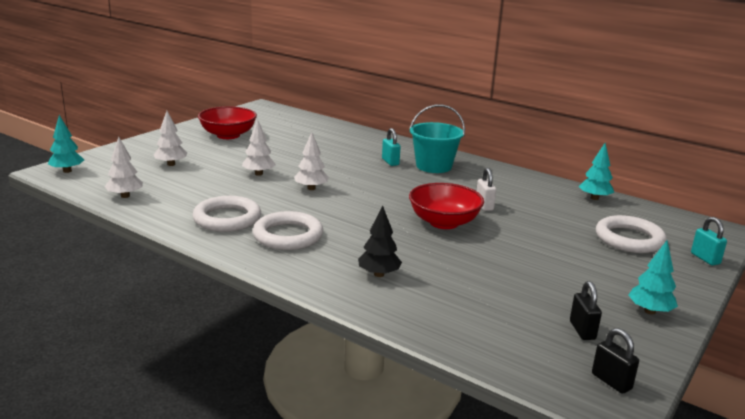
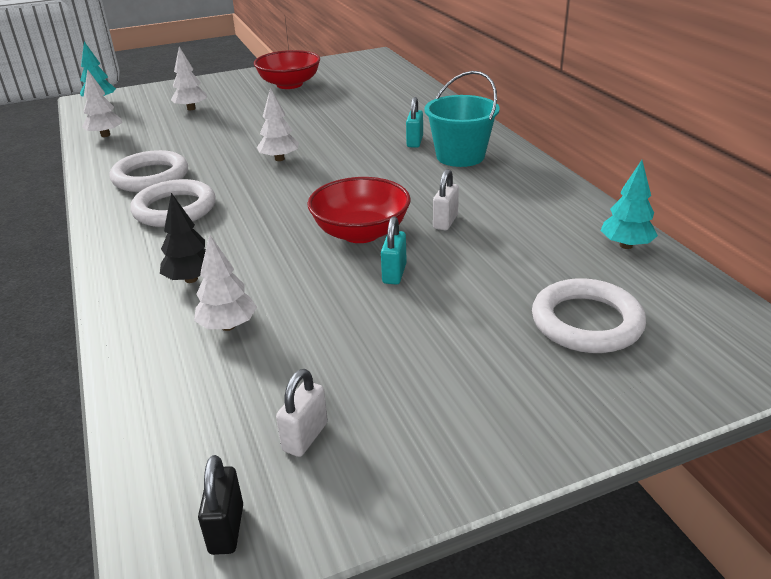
camera: 35 degrees right, 10 degrees up
white tree [242,119,276,176] -> white tree moved to [194,234,257,331]
black padlock [570,281,602,340] -> white padlock [276,369,328,457]
turquoise tree [629,241,678,315] -> none
turquoise padlock [691,217,727,266] -> turquoise padlock moved to [381,217,407,285]

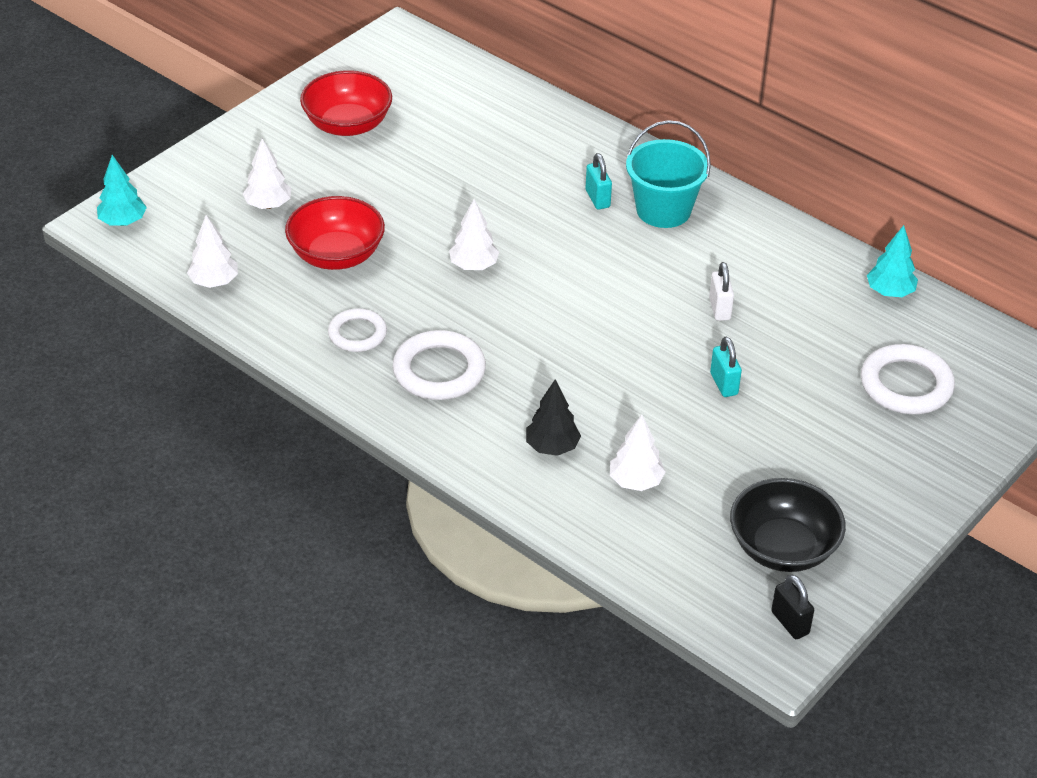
camera: 30 degrees left, 10 degrees up
white ring [109,150,188,192] -> white ring [328,308,387,352], size x0.64
white padlock [276,369,328,457] -> black bowl [730,478,846,572]
red bowl [307,177,411,243] -> red bowl moved to [285,196,385,270]

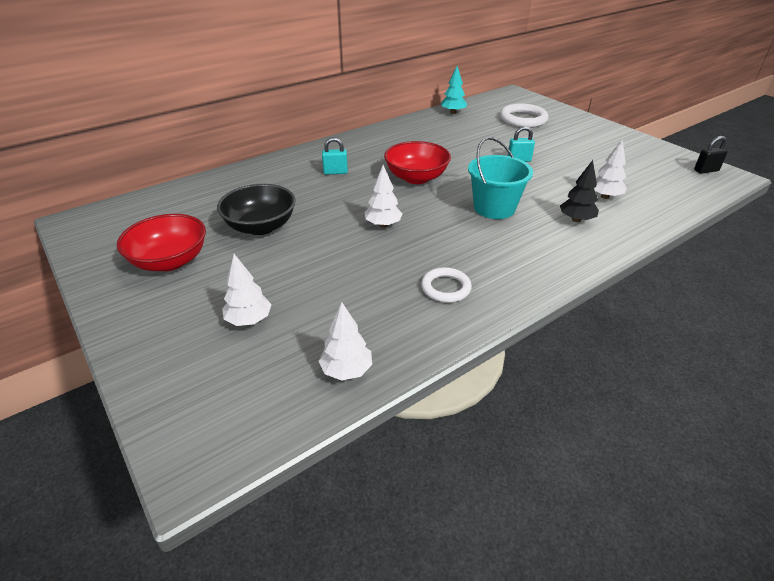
camera: 75 degrees left, 5 degrees down
turquoise tree [97,155,147,226] -> none
red bowl [285,196,385,270] -> red bowl moved to [384,141,451,184]
white ring [393,330,486,400] -> none
turquoise bucket [626,120,711,228] -> turquoise bucket moved to [468,137,533,219]
white padlock [709,262,734,321] -> none
black bowl [730,478,846,572] -> black bowl moved to [217,184,296,235]

